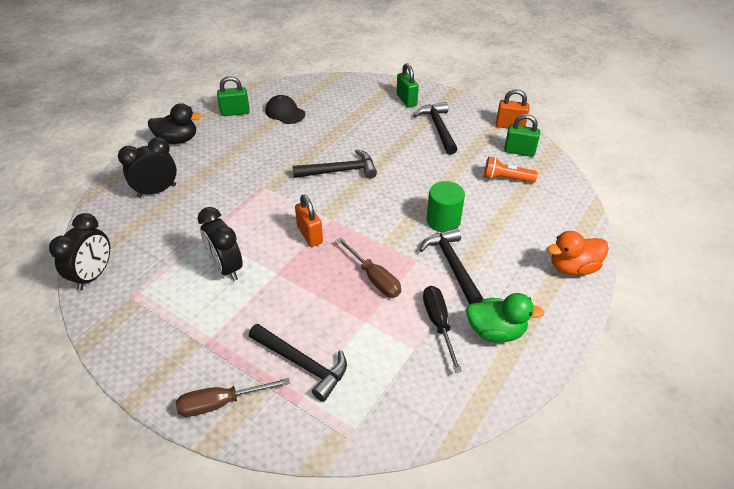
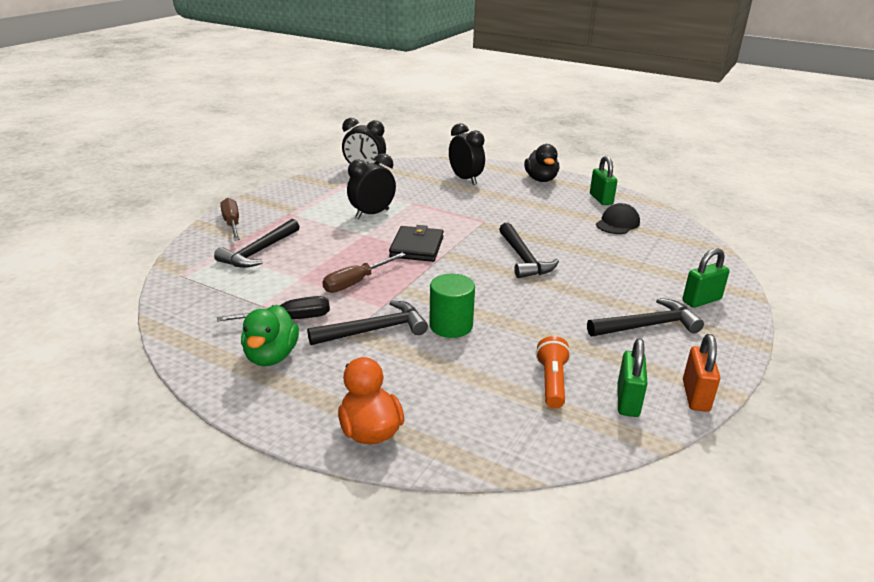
camera: 85 degrees right, 15 degrees down
orange padlock [295,195,323,247] -> black wallet [389,225,444,262]

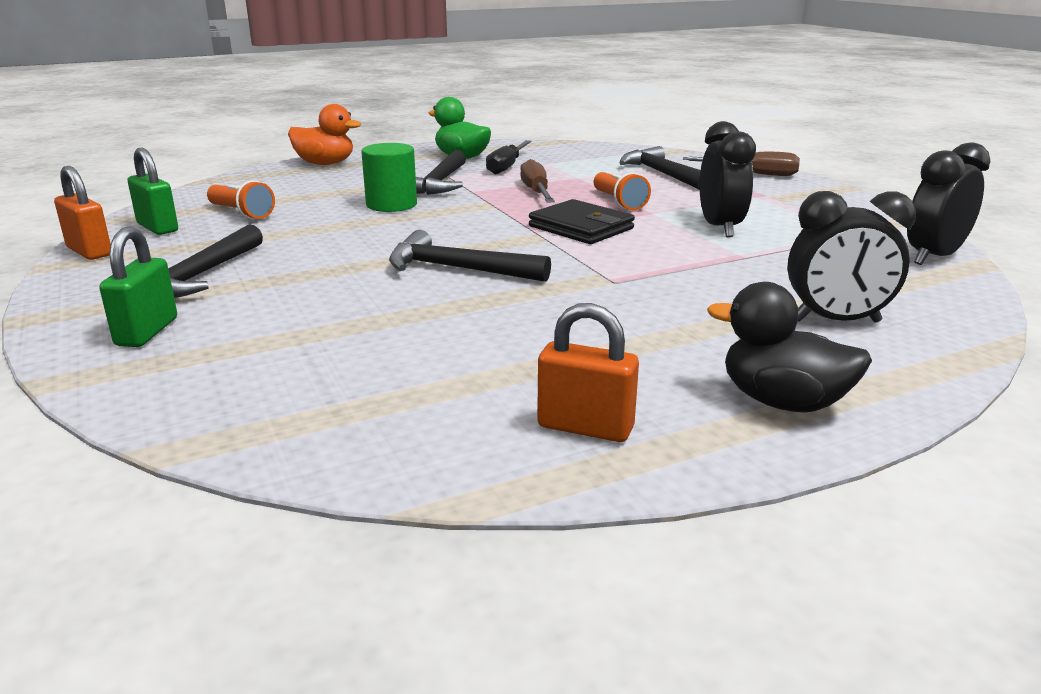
camera: 125 degrees right, 5 degrees down
green padlock [590,156,617,205] -> orange padlock [537,303,639,442]
black cap [596,203,640,234] -> none
none -> orange flashlight [594,172,651,210]

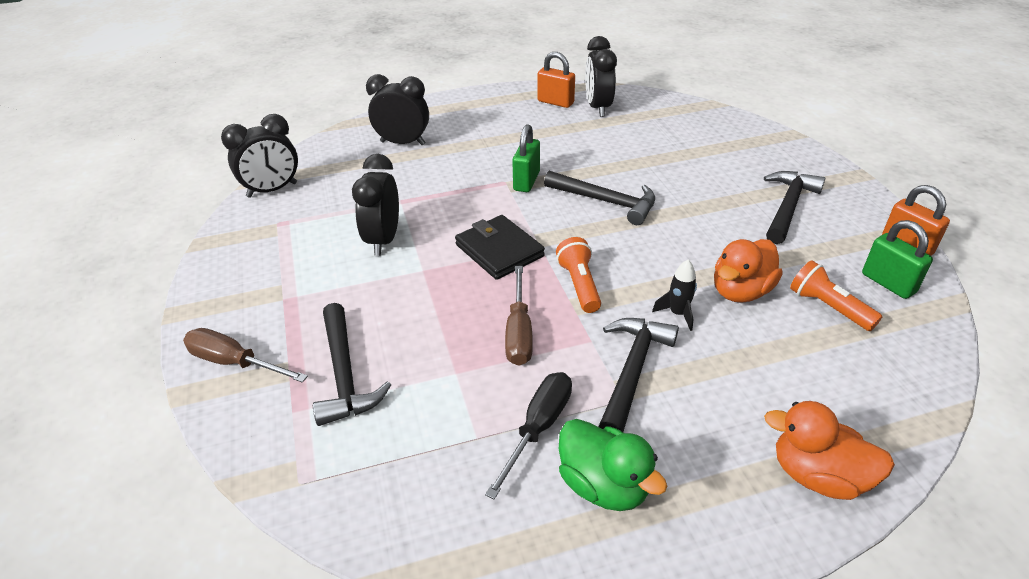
camera: 170 degrees left, 15 degrees up
green padlock [99,227,177,347] -> green padlock moved to [512,124,540,192]
green cylinder [361,143,417,212] -> black rocket [652,260,697,331]
orange flashlight [594,172,651,210] -> orange flashlight moved to [556,237,601,313]
black duck [707,282,872,413] -> none
none -> black clock [585,36,617,117]
none -> orange duck [714,239,783,303]

